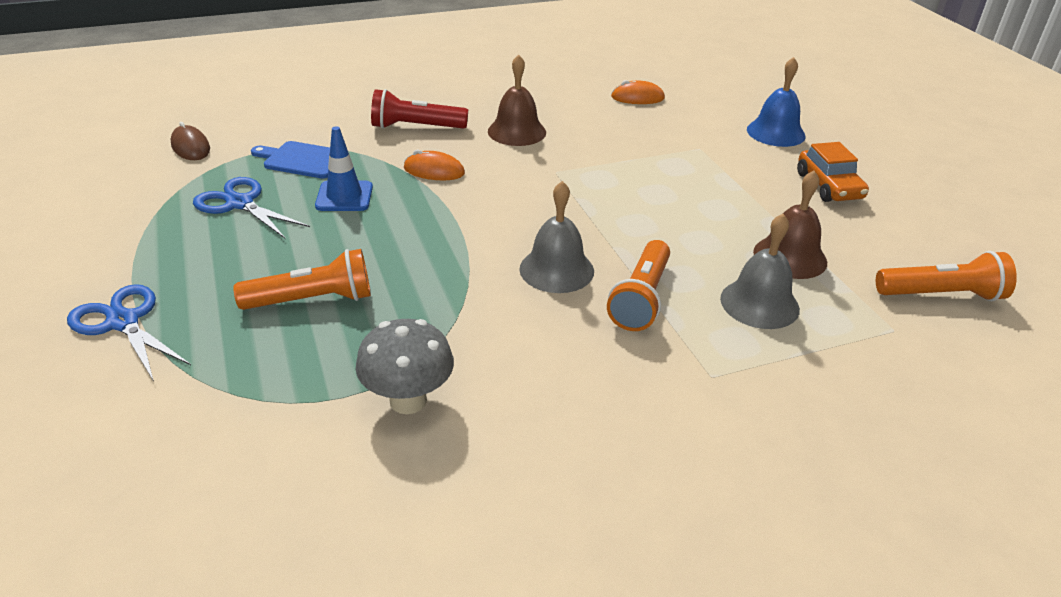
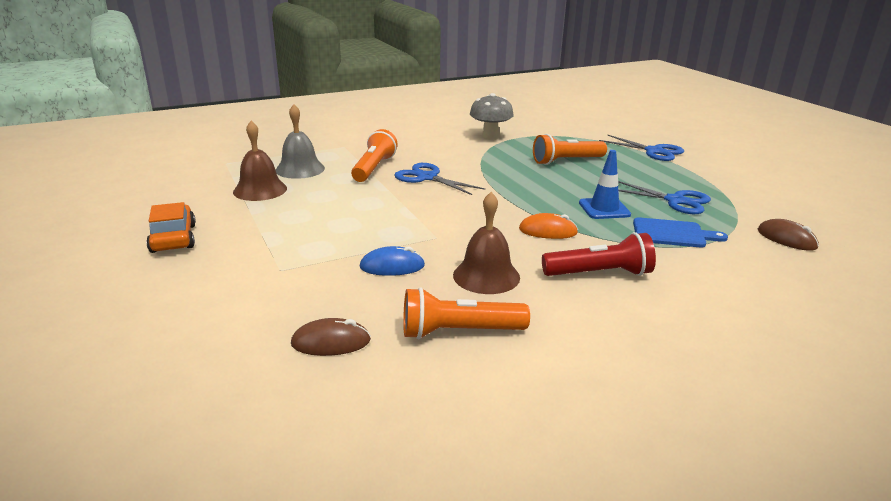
camera: 175 degrees right, 10 degrees down
grey bell [519,181,594,293] -> blue scissors [395,163,485,195]
orange mouse [611,80,665,104] -> brown mouse [291,318,371,356]
blue bell [747,57,806,147] -> none
orange flashlight [876,251,1017,301] -> orange flashlight moved to [403,287,530,339]
none -> blue mouse [360,246,425,276]

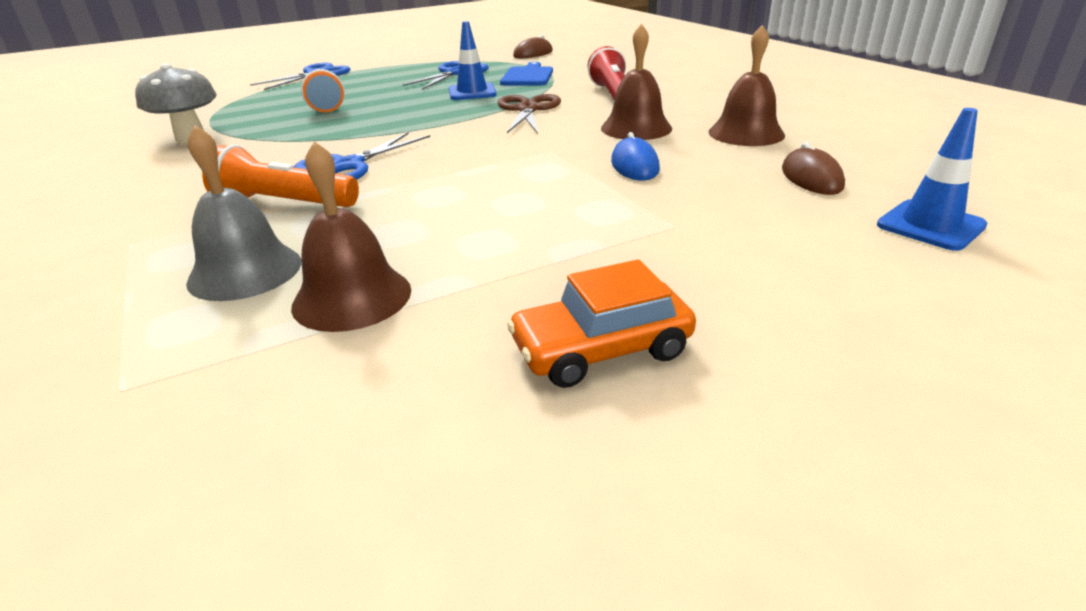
camera: 90 degrees left, 5 degrees up
orange flashlight [403,287,530,339] -> brown bell [709,25,785,146]
orange mouse [519,213,578,239] -> brown scissors [498,94,561,134]
none -> blue traffic cone [877,108,988,251]

